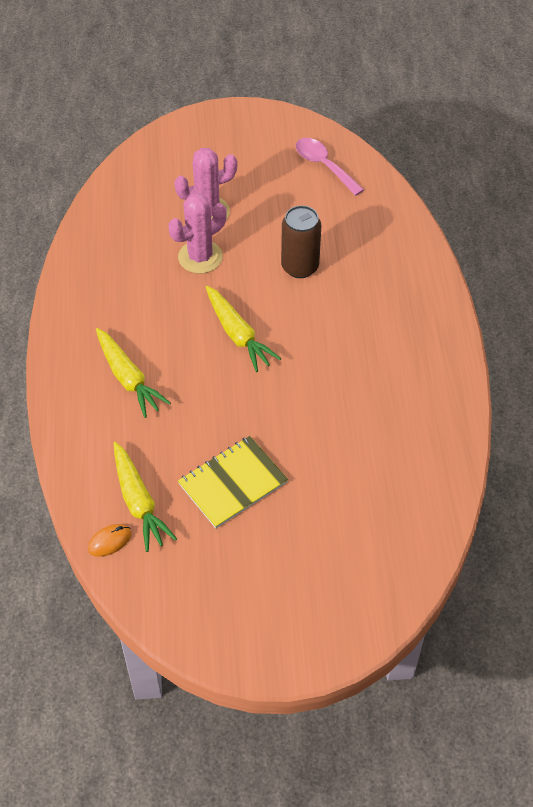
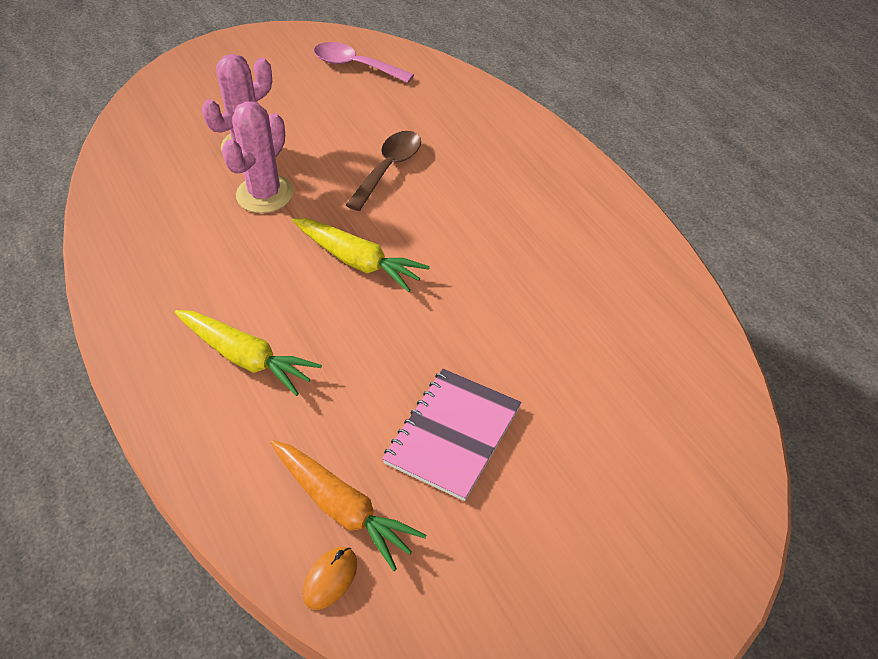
camera: 25 degrees left, 5 degrees down
yellow carrot [114,442,177,552] -> orange carrot [271,440,426,571]
yellow notebook [178,436,288,528] -> pink notebook [382,369,522,501]
brown can [281,205,321,278] -> brown spoon [346,131,421,211]

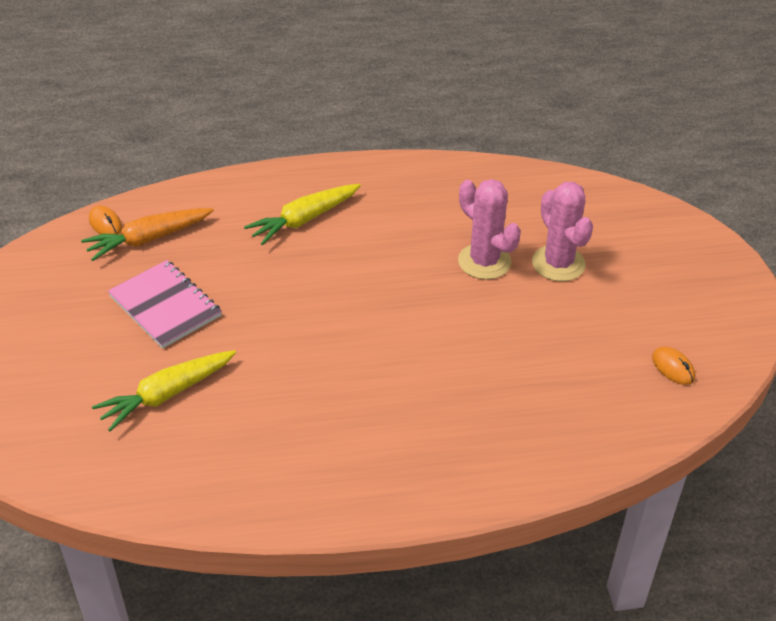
camera: 110 degrees right, 5 degrees down
yellow carrot [292,218,430,292] -> yellow carrot moved to [92,350,236,431]
pink spoon [314,42,414,83] -> orange mouse [652,346,695,385]
brown spoon [346,131,421,211] -> none

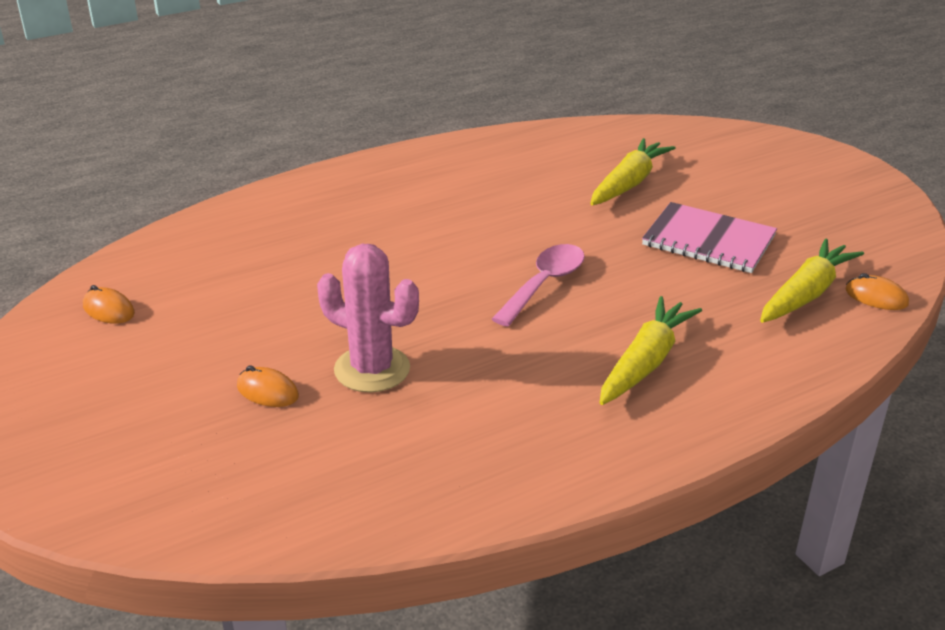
camera: 160 degrees right, 10 degrees down
orange carrot [81,208,214,261] -> yellow carrot [760,239,864,323]
pink cactus [532,182,593,281] -> orange mouse [237,365,299,407]
none -> pink spoon [492,244,585,327]

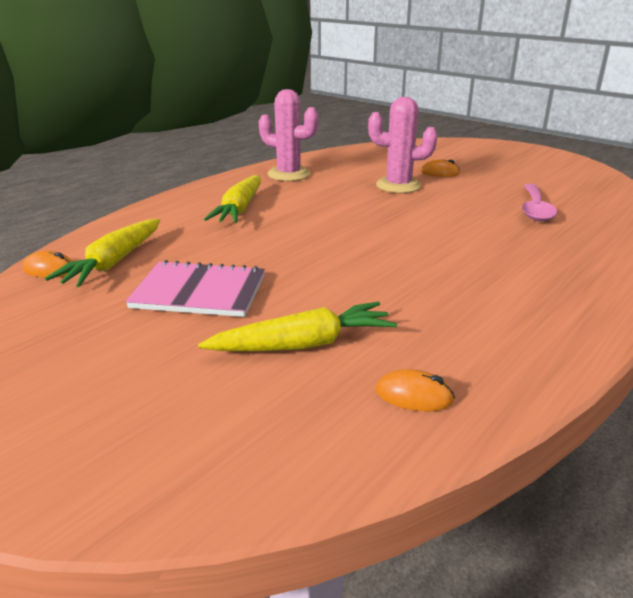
camera: 160 degrees right, 5 degrees down
orange mouse [83,285,135,324] -> orange mouse moved to [376,369,455,411]
pink spoon [492,244,585,327] -> pink spoon moved to [522,184,557,221]
yellow carrot [590,138,676,205] -> yellow carrot turned 120 degrees counterclockwise [198,301,397,351]
none -> pink cactus [259,89,318,181]

